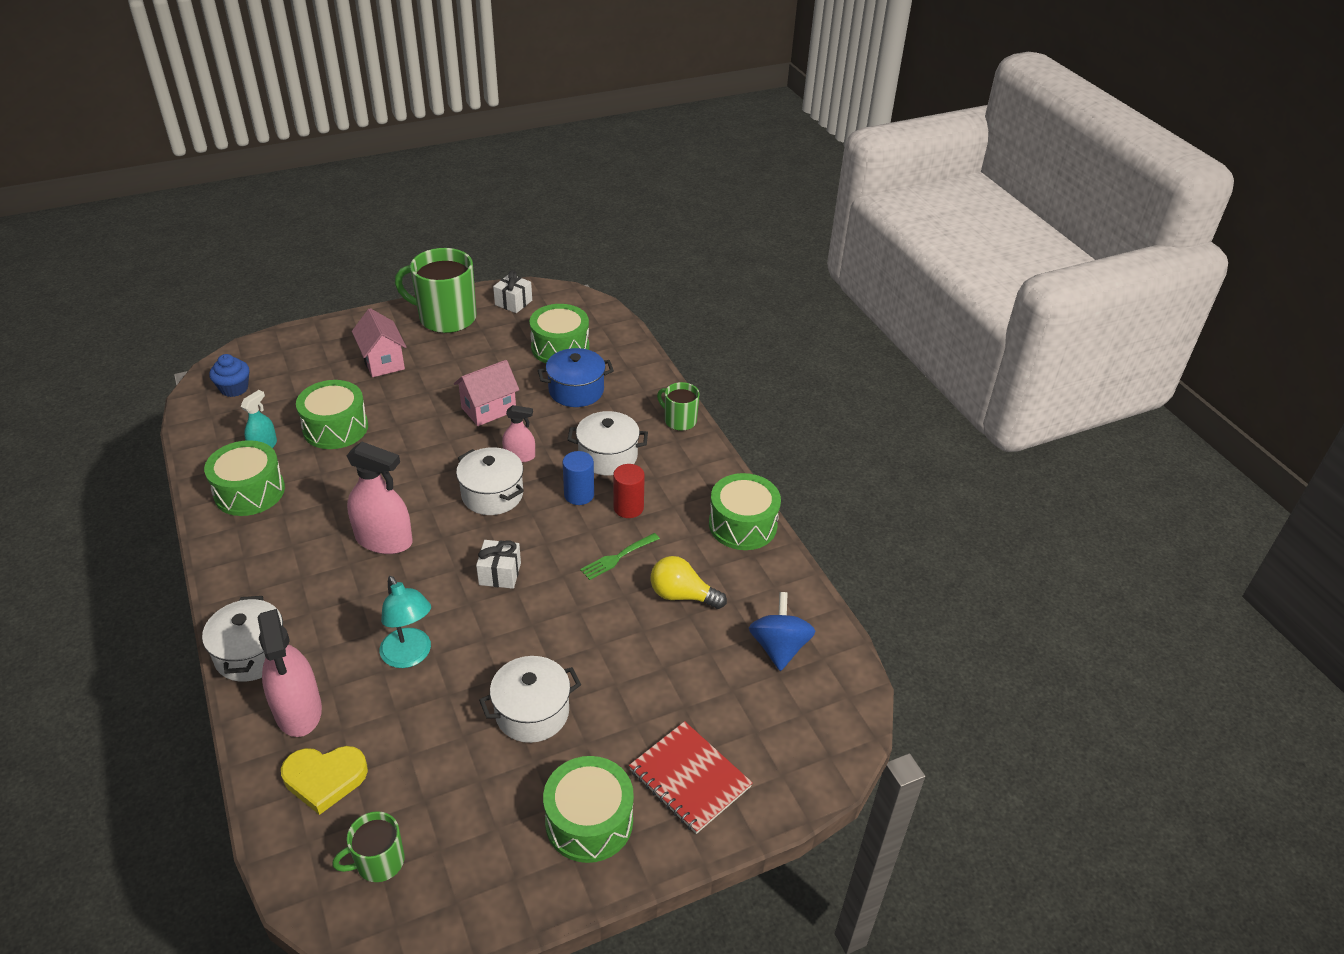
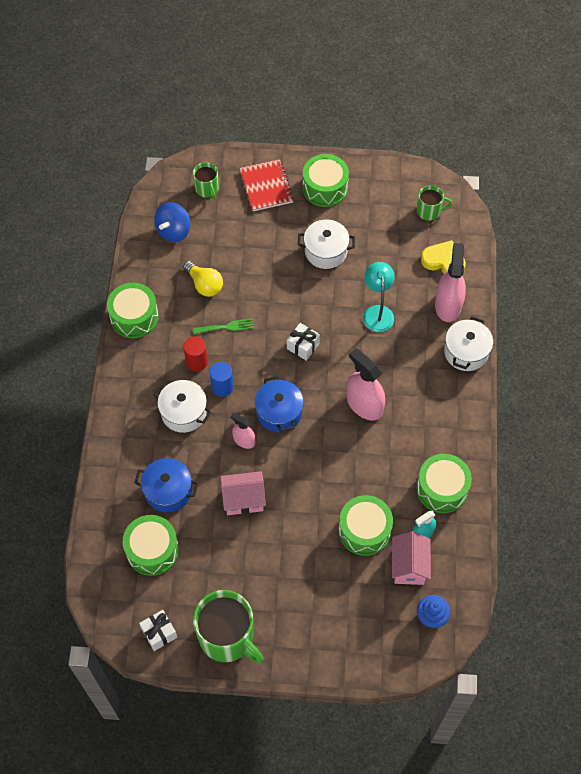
camera: 150 degrees left, 20 degrees up
pink house [352,308,406,377] -> pink house moved to [392,531,431,585]
white pot [456,447,524,515] -> blue pot [254,376,304,432]
green mug [657,382,700,431] -> green mug moved to [193,162,219,199]

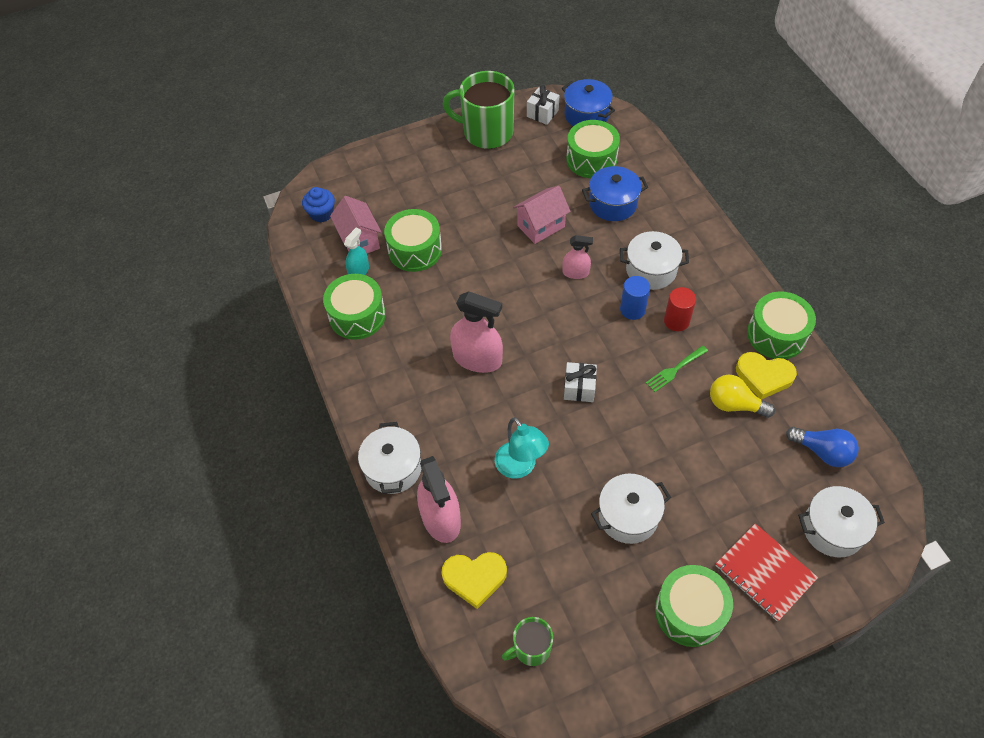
camera: 155 degrees right, 5 degrees down
blue spinning top [154,202,190,242] -> blue light bulb [786,427,859,467]
green mug [193,162,219,199] -> white pot [798,486,885,557]
blue pot [254,376,304,432] -> blue pot moved to [562,79,615,126]
none -> yellow heart [736,352,797,399]

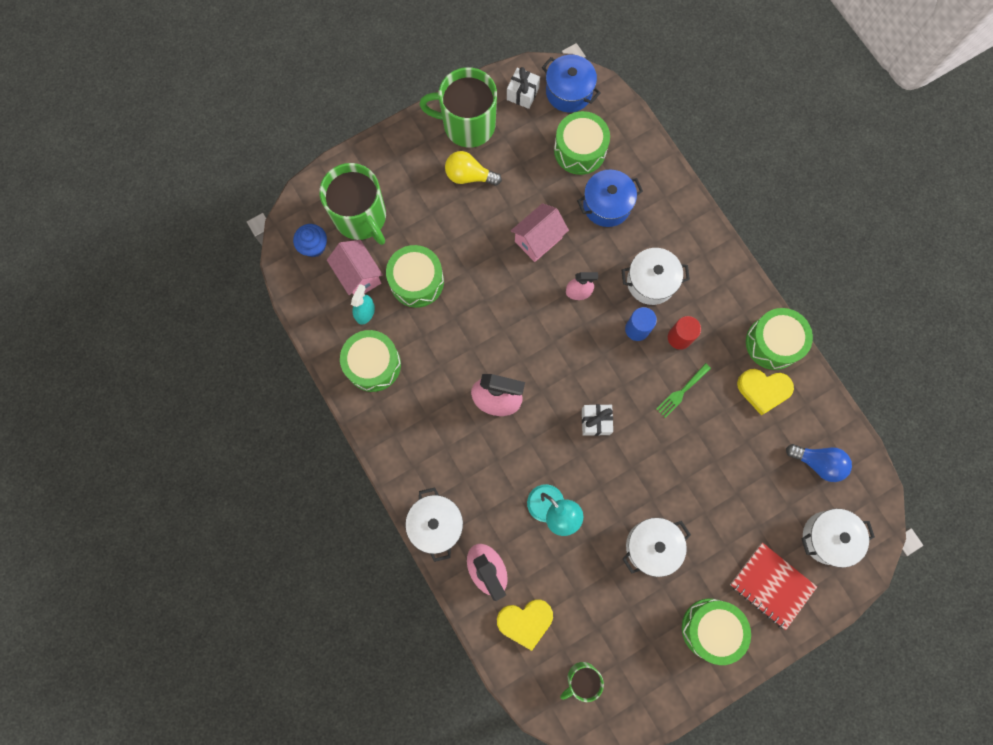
camera: 10 degrees left, 20 degrees up
yellow light bulb [710,375,775,418] -> yellow light bulb moved to [445,151,502,186]
none -> green mug [319,163,386,245]

